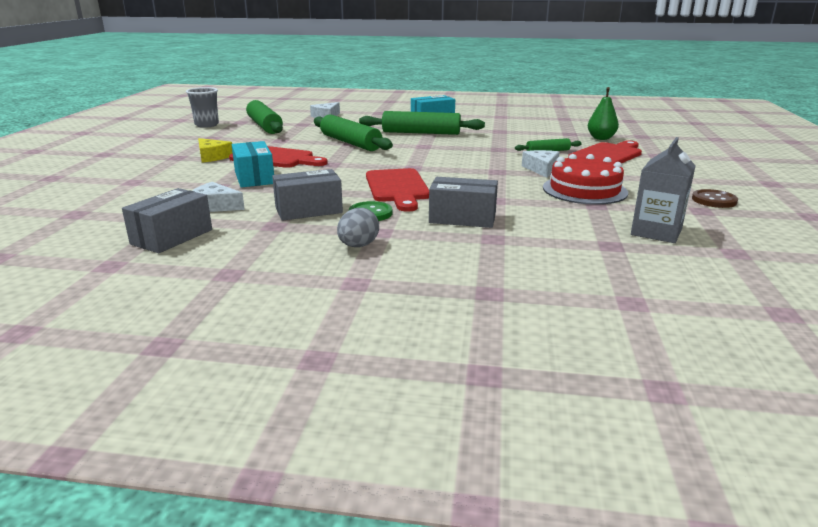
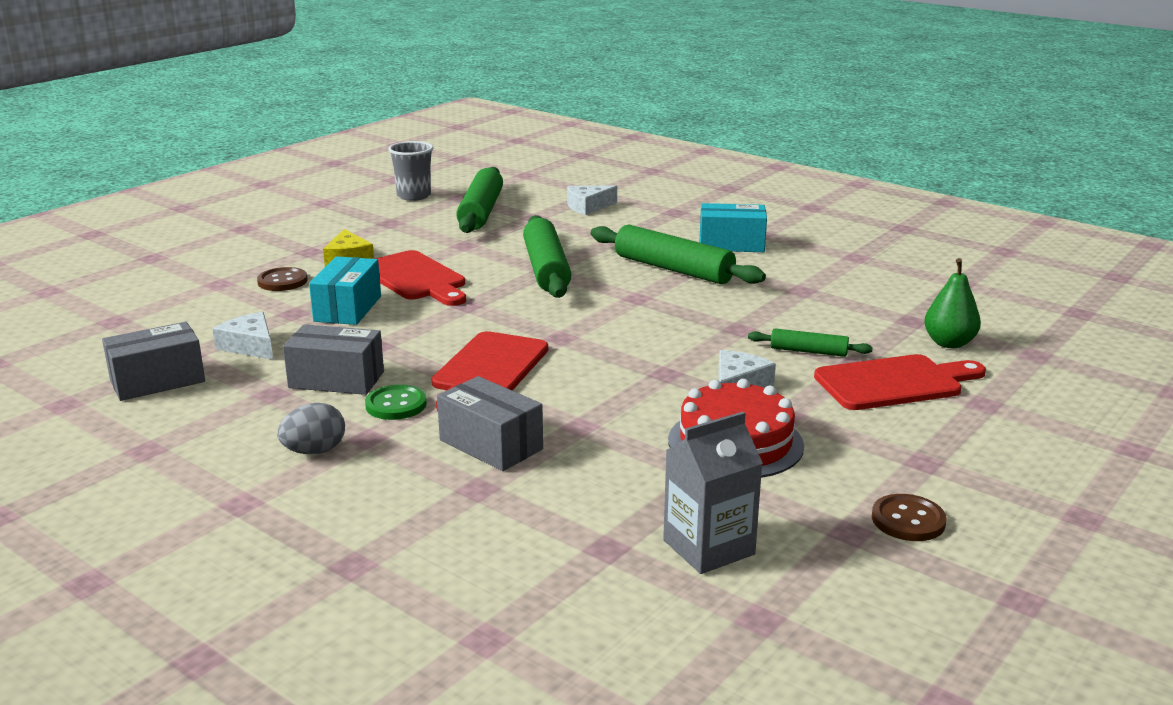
camera: 30 degrees right, 0 degrees up
none -> brown button [257,267,308,291]

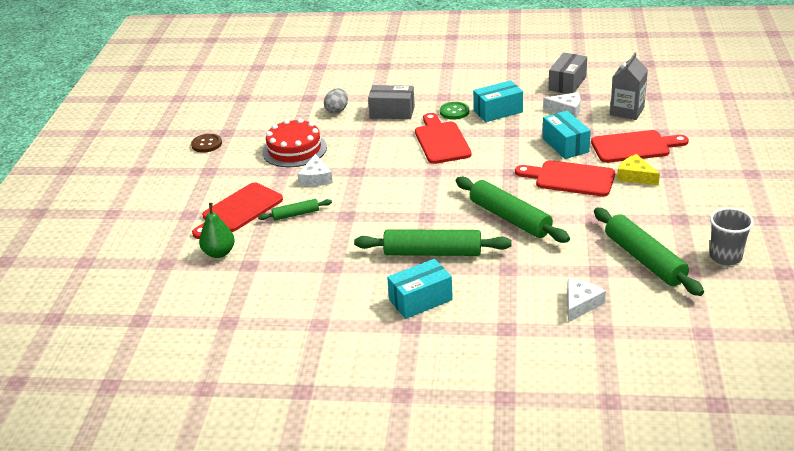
camera: 150 degrees right, 10 degrees up
brown button [257,267,308,291] -> red cutting board [591,130,689,163]
grey egg [277,403,345,454] -> grey egg moved to [324,88,348,114]
grey box [283,324,384,395] -> turquoise box [473,80,523,122]
grey carton [663,412,763,574] -> grey carton moved to [610,52,648,120]

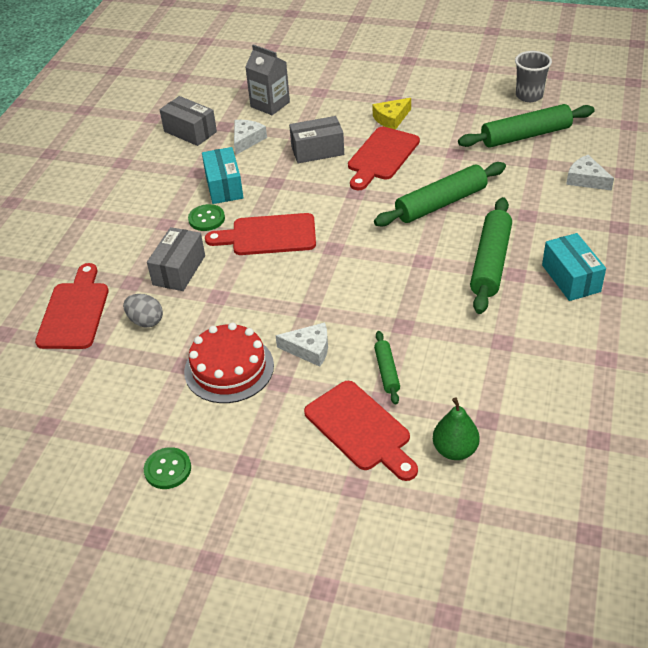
camera: 80 degrees left, 10 degrees up
brown button [191,134,222,153] -> green button [144,447,191,489]
turquoise box [543,111,591,159] -> grey box [289,116,344,163]
red cutting board [591,130,689,163] -> red cutting board moved to [35,263,109,349]

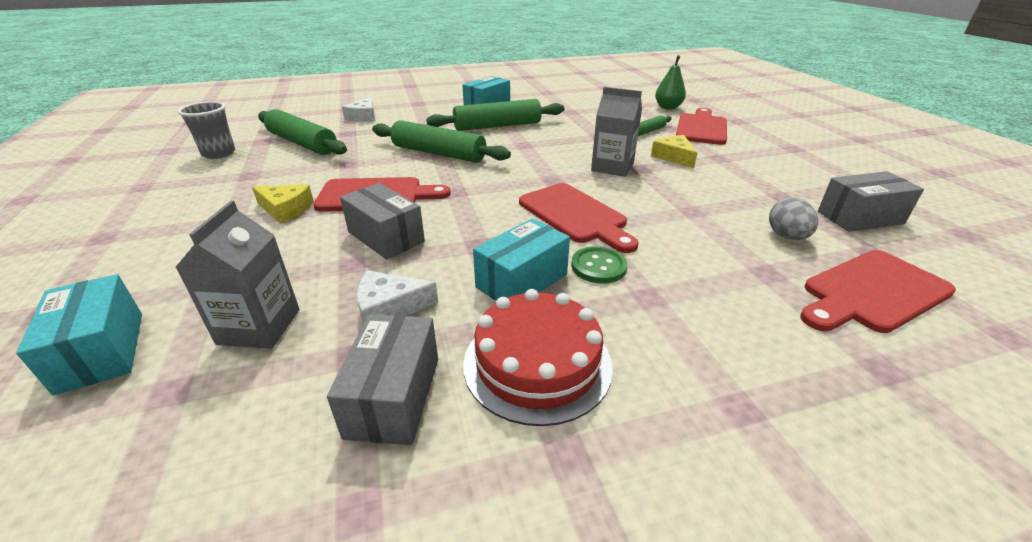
camera: 125 degrees left, 10 degrees down
green button [144,447,191,489] -> none
grey box [147,227,205,291] -> grey box moved to [818,171,924,232]
red cake [184,323,274,403] -> red cake moved to [463,289,613,426]
white cheese [275,322,328,367] -> yellow cheese [651,135,697,168]
none -> turquoise box [16,274,142,396]
none -> grey carton [591,87,642,177]

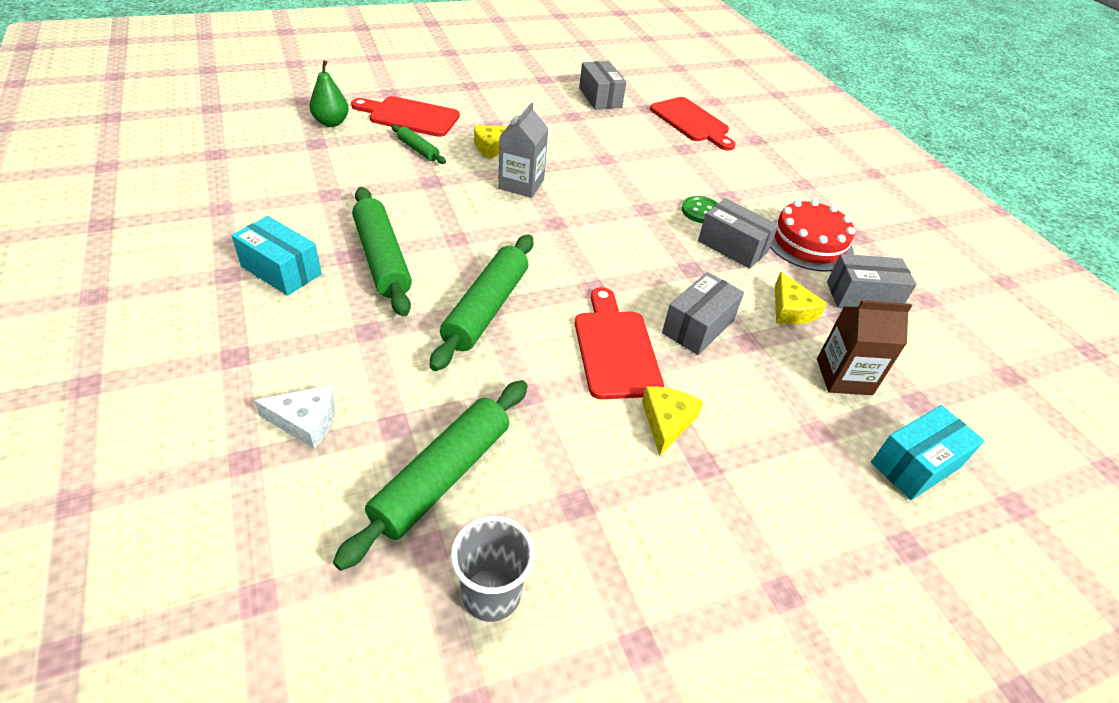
camera: 100 degrees left, 10 degrees up
grey carton [175,201,300,349] -> brown carton [817,300,912,395]
white cheese [357,271,438,324] -> yellow cheese [775,272,827,324]
turquoise box [473,218,570,301] -> grey box [698,198,778,269]
red cutting board [519,183,639,253] -> none
grey egg [769,198,818,240] -> none

